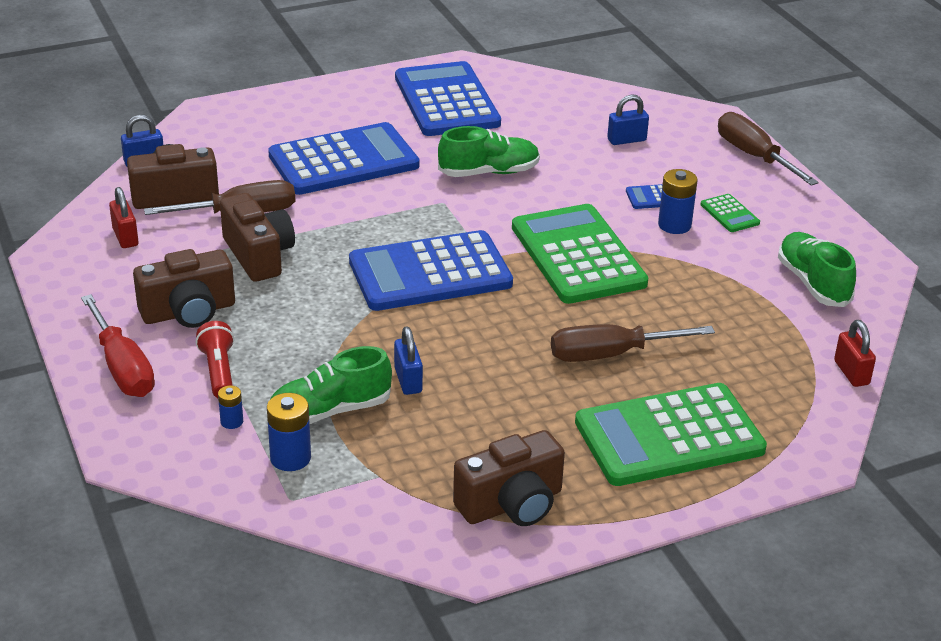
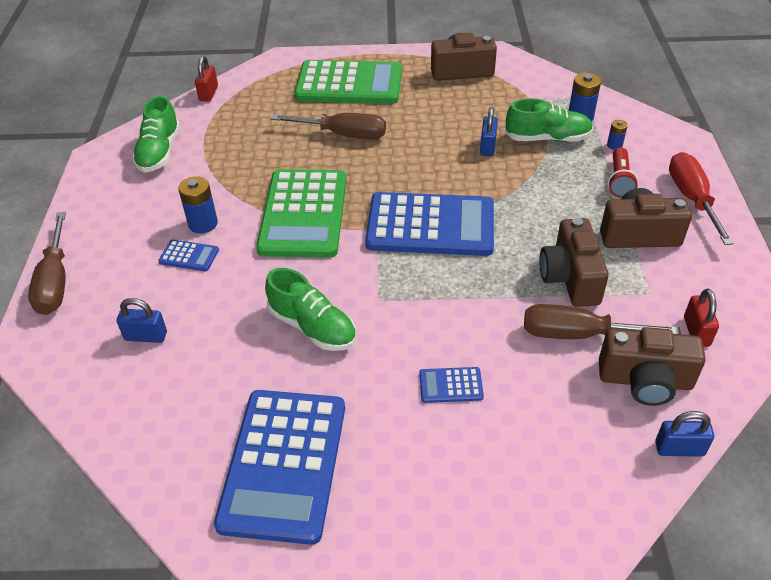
camera: 155 degrees left, 10 degrees up
blue calculator [268,122,419,195] -> blue calculator [419,367,484,403], size x0.41
green shoe [438,126,540,177] -> green shoe turned 150 degrees counterclockwise [265,268,356,351]
green calculator [700,194,760,232] -> none

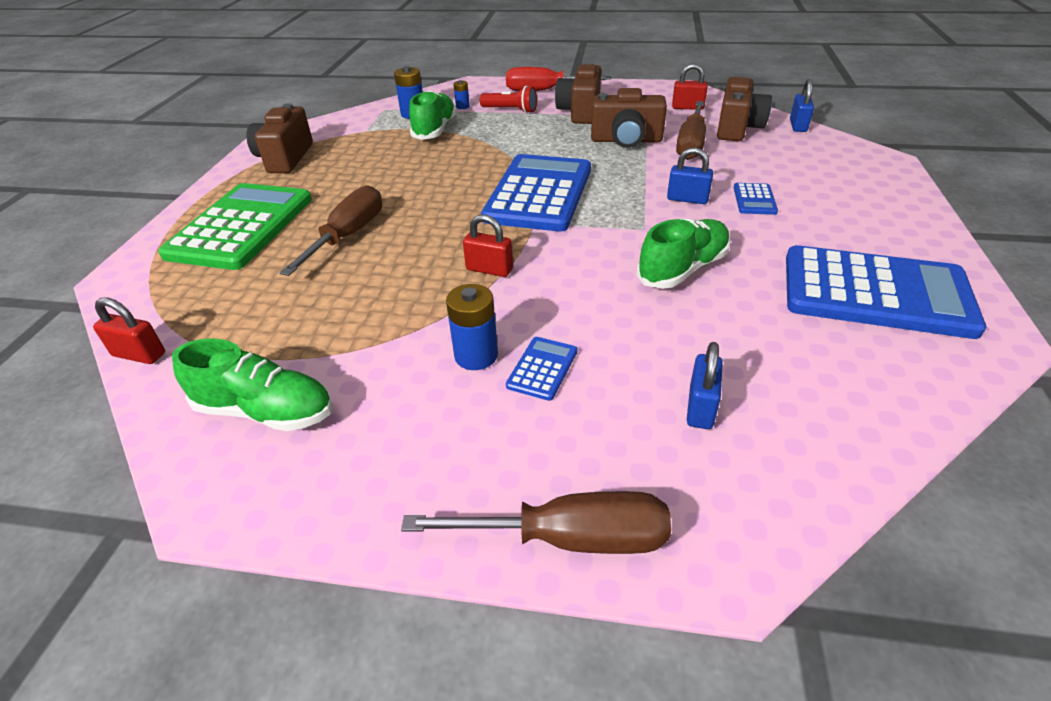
camera: 80 degrees left, 5 degrees down
green calculator [256,169,346,258] -> red padlock [463,214,513,277]
blue padlock [480,107,498,156] -> blue padlock moved to [667,147,713,204]

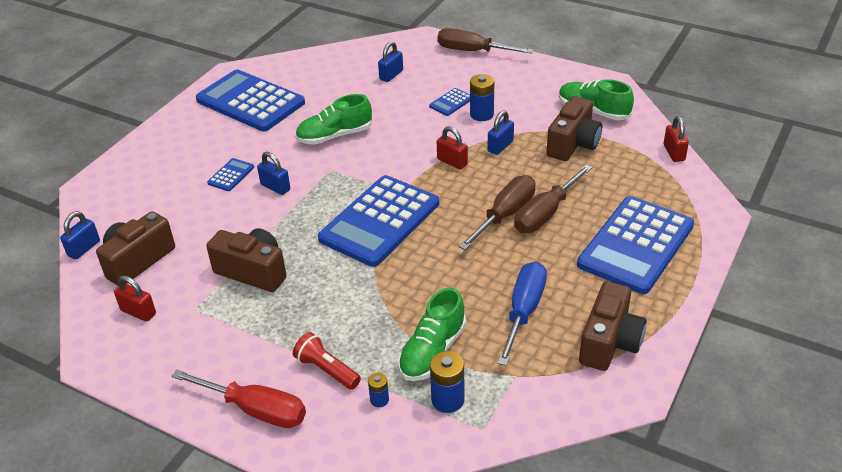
camera: 160 degrees left, 0 degrees up
red padlock [93,298,165,364] -> red padlock turned 45 degrees clockwise [664,116,689,162]
green calculator [158,183,312,270] -> blue calculator [577,196,694,294]
brown camera [555,62,601,124] -> brown camera moved to [546,96,602,161]
brown screwdriver [676,101,706,160] -> brown screwdriver moved to [459,175,536,250]
none -> blue padlock [488,110,514,155]
none -> blue screwdriver [497,261,547,366]

